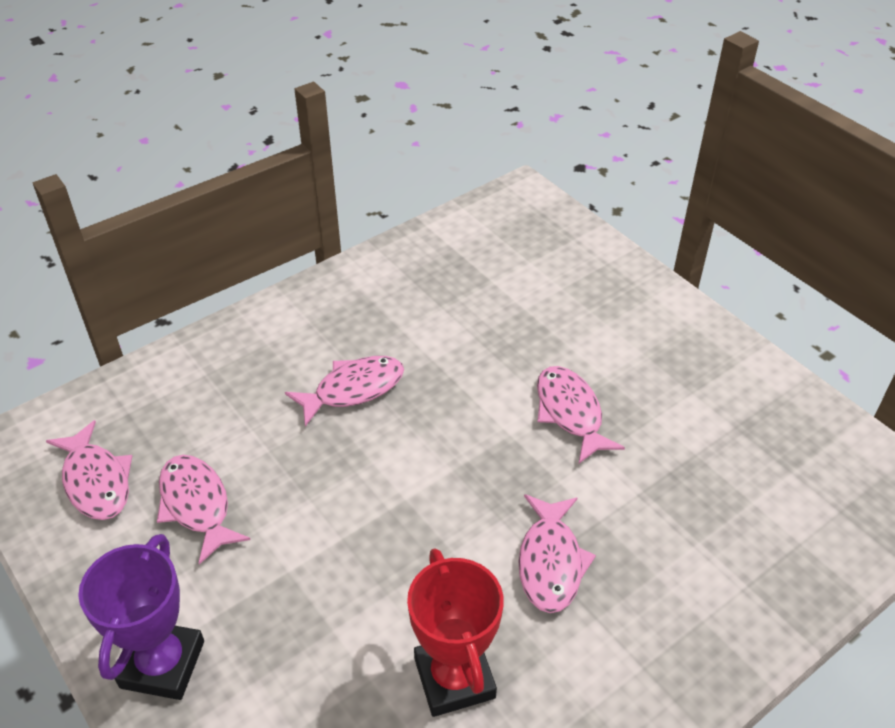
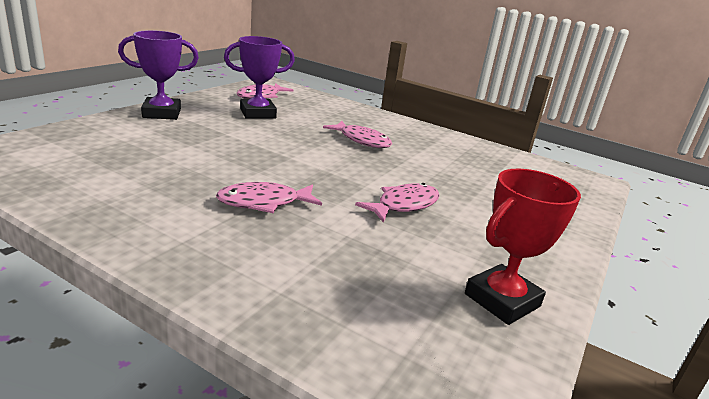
camera: 65 degrees right, 20 degrees down
pink fish [157,455,251,565] -> purple trophy [224,36,295,119]
red trophy [407,548,504,717] -> red trophy moved to [465,169,581,325]

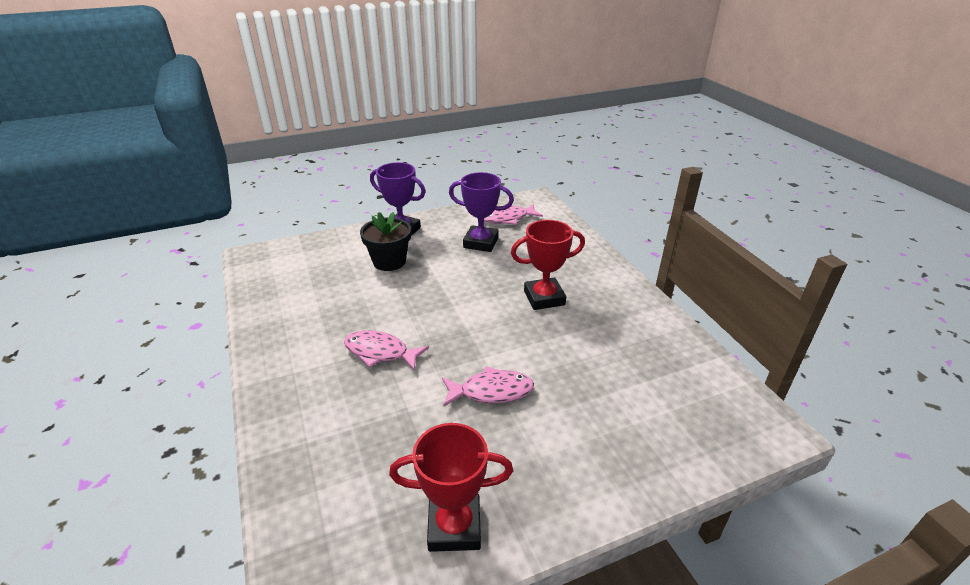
camera: 40 degrees right, 10 degrees up
pink fish [323,121,392,148] -> red trophy [511,220,585,310]
none -> black flower pot [360,212,411,271]

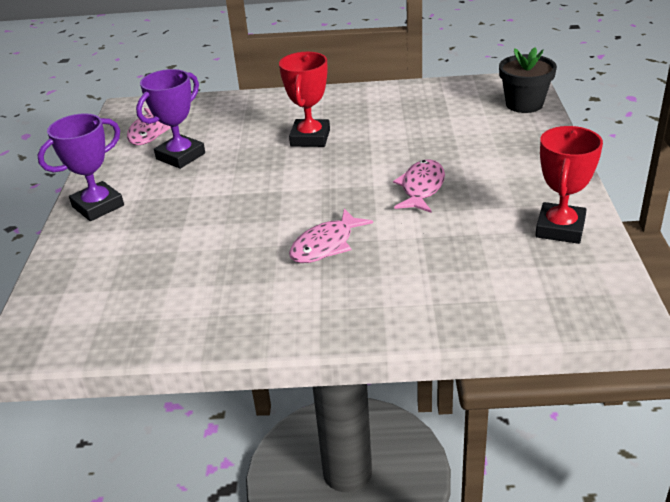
camera: 65 degrees left, 0 degrees up
black flower pot [360,212,411,271] -> black flower pot moved to [499,47,557,113]

